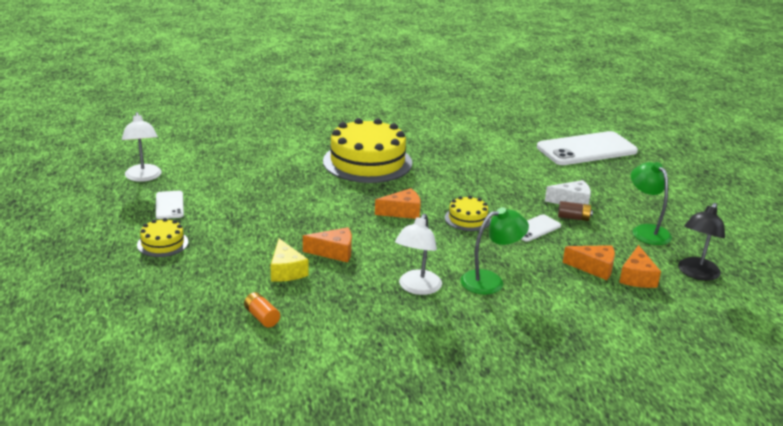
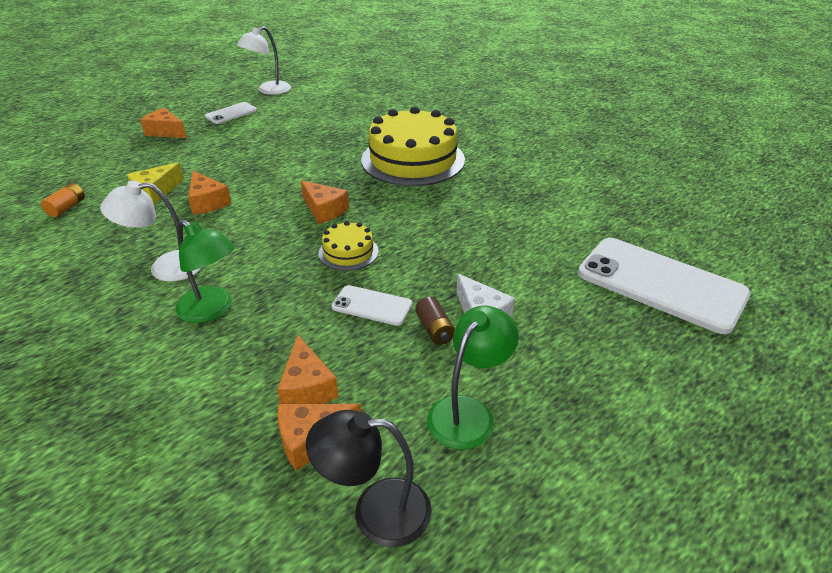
camera: 60 degrees right, 10 degrees up
yellow cake [137,218,188,257] -> orange cheese [140,108,187,138]

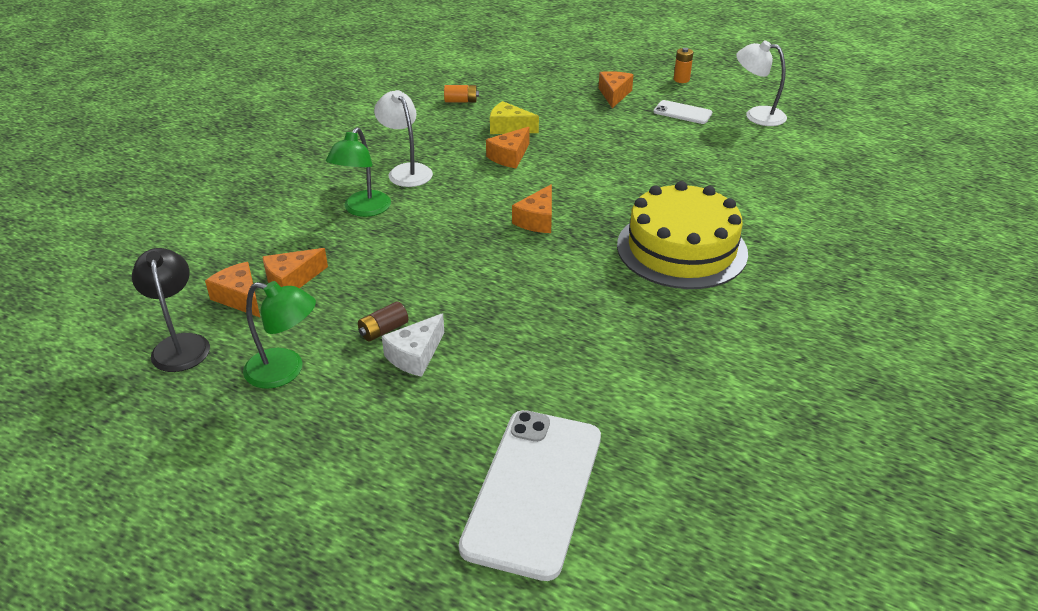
camera: 70 degrees right, 0 degrees up
yellow cake [318,221,379,271] -> none
white phone [332,285,413,326] -> none
none -> orange battery [674,48,693,83]

